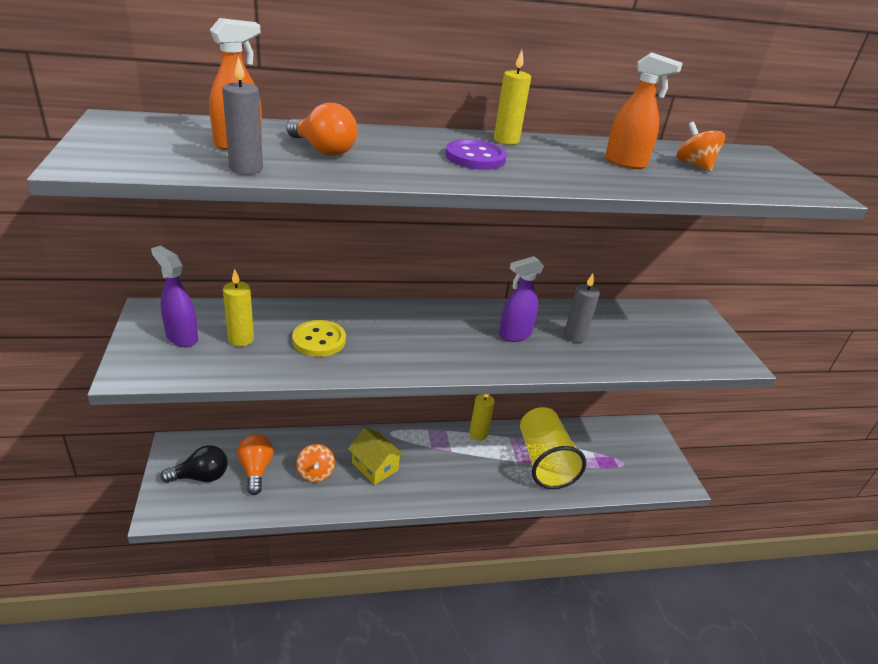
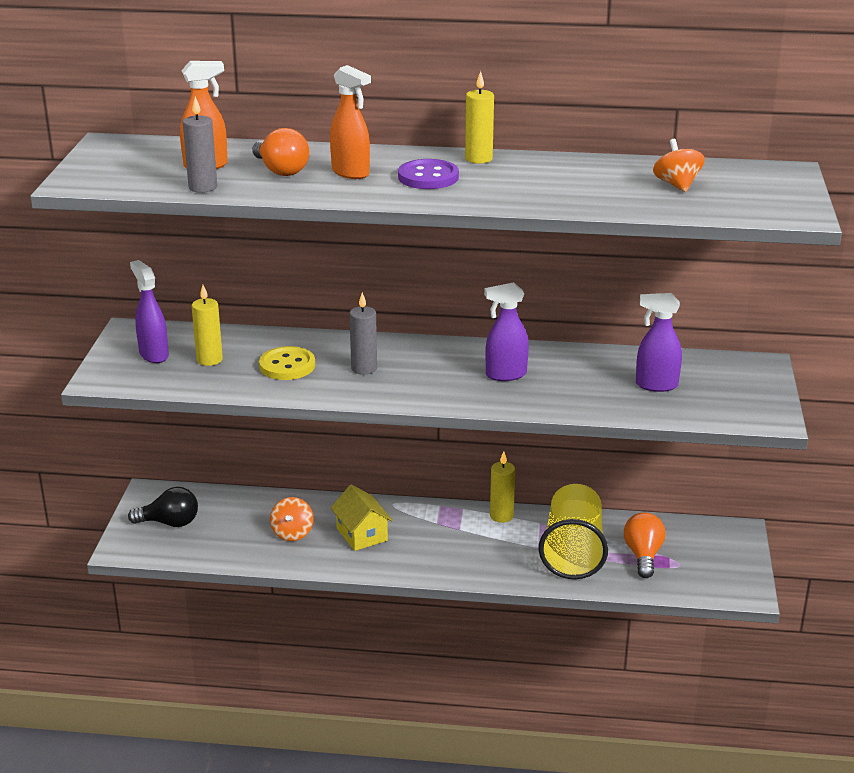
camera: 20 degrees right, 5 degrees down
orange light bulb [237,434,274,495] -> orange light bulb moved to [624,513,666,578]
grey candle [564,274,600,343] -> grey candle moved to [350,292,377,375]
orange spray bottle [605,52,683,169] -> orange spray bottle moved to [330,65,371,179]
none -> purple spray bottle [636,293,682,392]

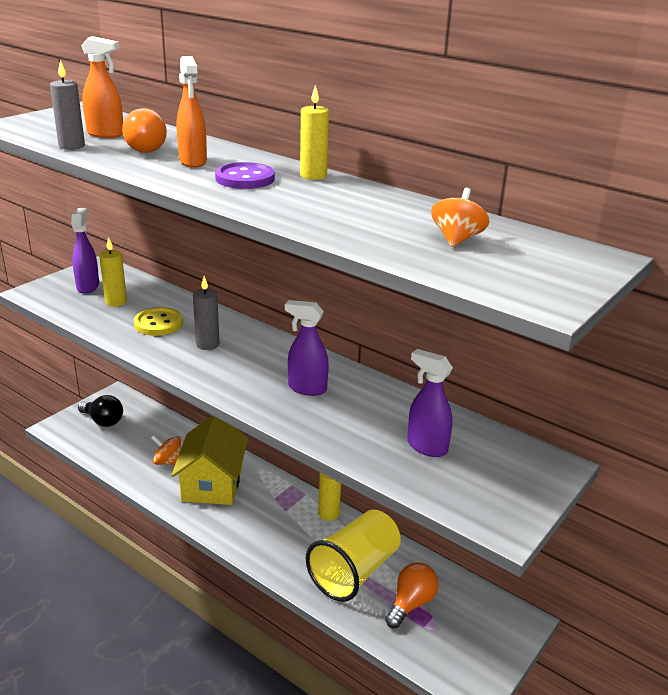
camera: 30 degrees right, 0 degrees up
orange spinning top [270,497,314,541] -> orange spinning top turned 75 degrees clockwise [151,435,181,465]
yellow house [331,484,393,551] -> yellow house [171,415,248,505], size x1.61

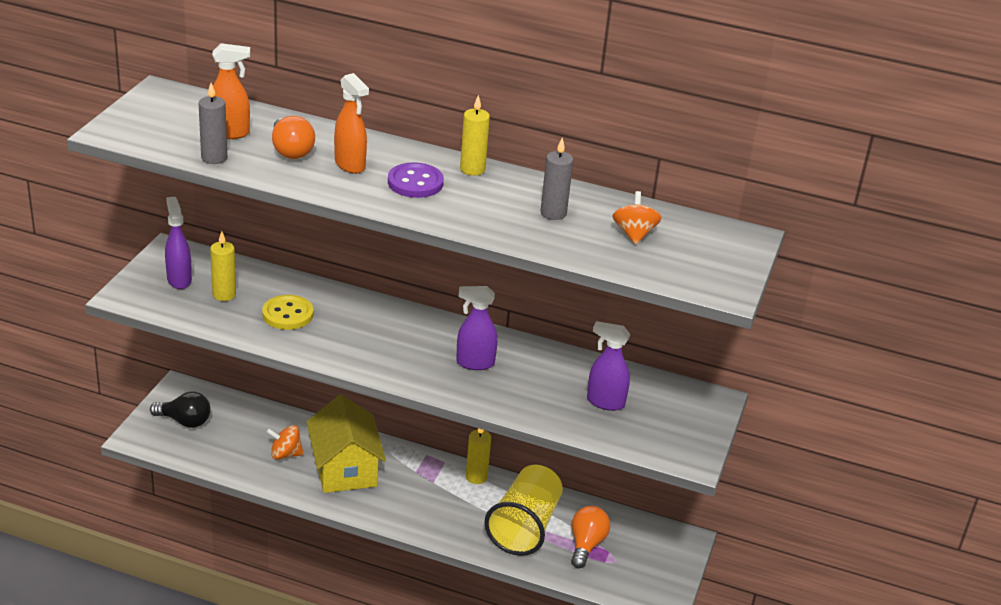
camera: 20 degrees left, 5 degrees up
grey candle [193,276,220,350] -> grey candle moved to [541,138,573,220]

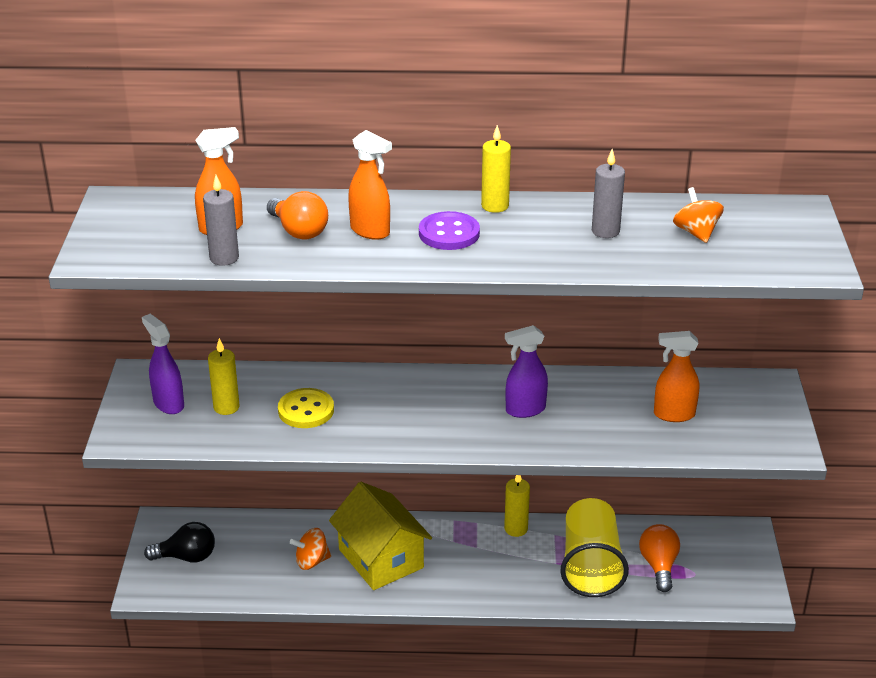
camera: 15 degrees left, 0 degrees up
purple spray bottle [587,321,631,411] -> orange spray bottle [654,331,699,422]

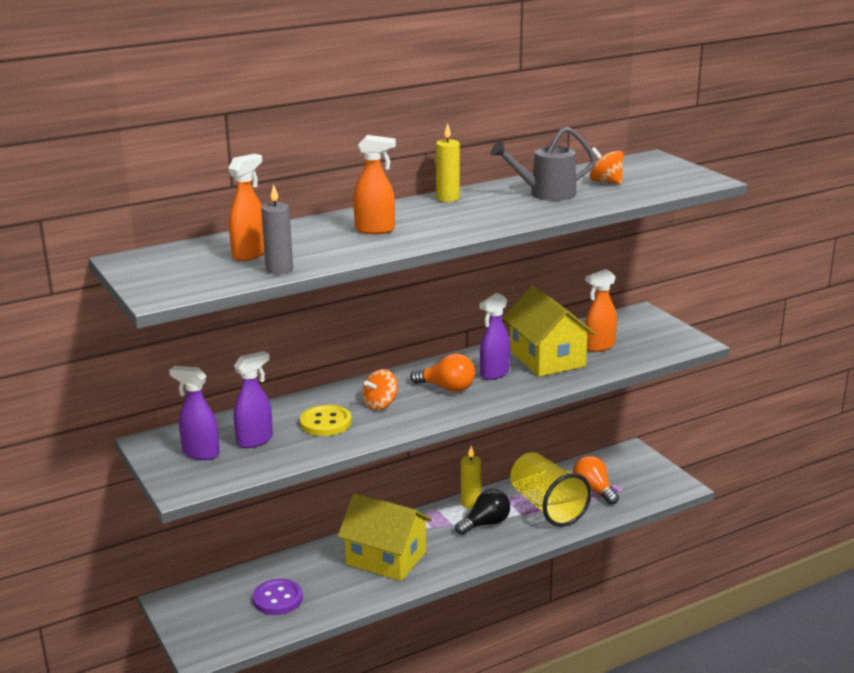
camera: 30 degrees left, 10 degrees down
black light bulb [144,522,215,562] -> black light bulb moved to [455,489,510,535]
yellow candle [208,338,240,415] -> purple spray bottle [234,351,273,448]
orange light bulb [267,191,328,240] -> orange light bulb moved to [410,353,475,392]
orange spinning top [290,528,331,570] -> orange spinning top moved to [362,369,398,410]
purple button [419,211,480,250] -> purple button moved to [253,579,303,615]
grey candle [592,149,625,238] -> grey watering can [490,126,596,201]
none -> yellow house [503,285,596,377]

